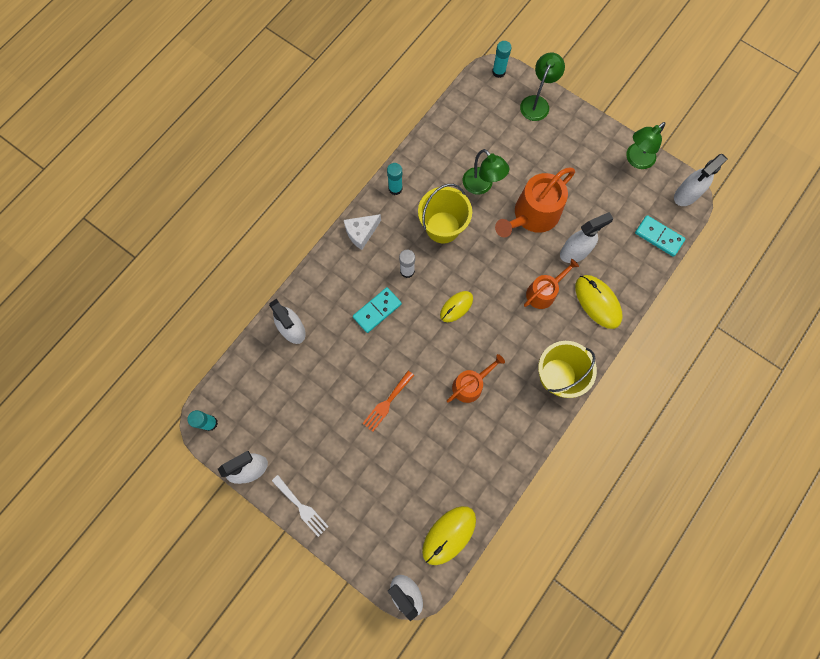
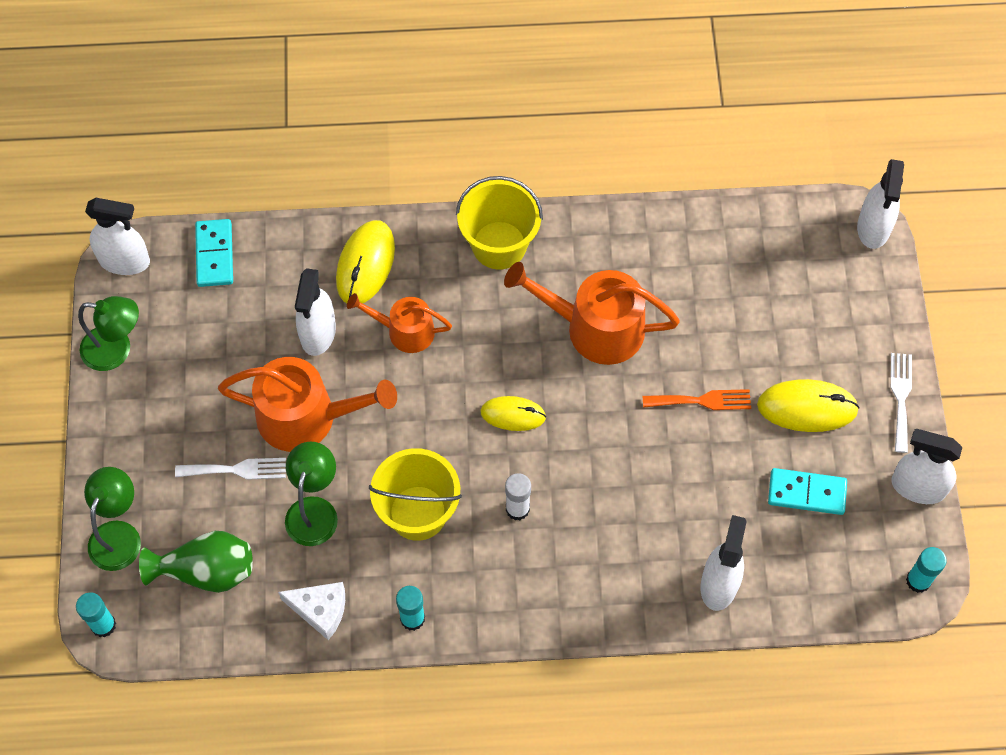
camera: 130 degrees left, 10 degrees down
white cheese [344,214,381,250] -> white cheese moved to [278,582,345,640]
turquoise domino [353,287,402,333] -> turquoise domino moved to [768,468,847,515]
yellow mouse [422,506,476,565] -> yellow mouse moved to [757,379,859,432]
orange watering can [447,354,505,403] -> orange watering can [504,262,680,365], size x1.66
green lamp [520,53,565,121] -> green lamp turned 120 degrees clockwise [84,467,141,571]
white spray bottle [560,212,614,263] -> white spray bottle turned 105 degrees counterclockwise [295,268,336,356]
none -> green vase [139,531,253,593]
none -> white fork [175,458,286,480]

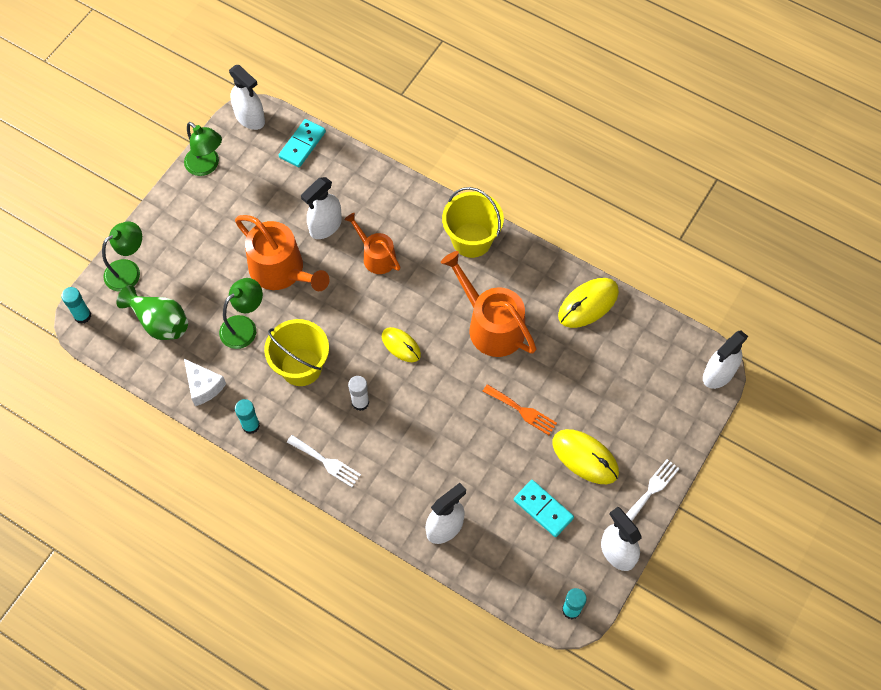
camera: 35 degrees right, 0 degrees up
white fork [175,458,286,480] -> white fork moved to [287,435,361,487]
yellow mouse [336,220,395,303] -> yellow mouse moved to [558,278,619,328]

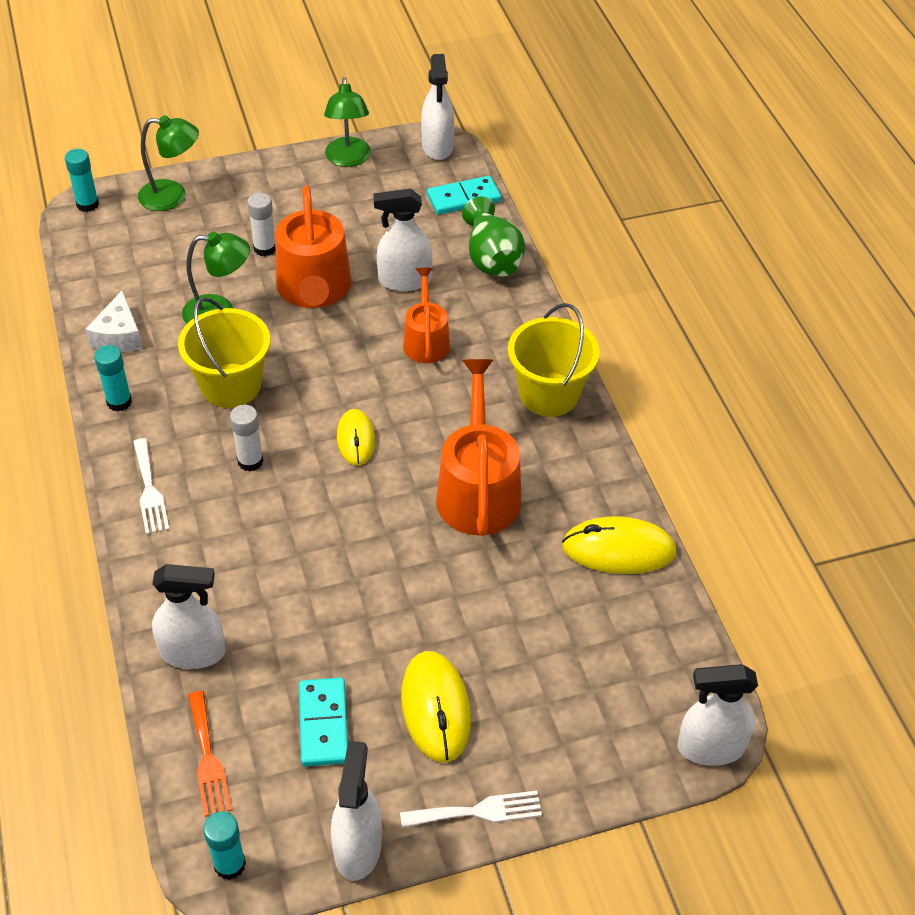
camera: 40 degrees right, 15 degrees down
green vase [116,285,188,340] -> green vase moved to [462,197,525,276]
orange fork [482,384,557,435] -> orange fork moved to [188,691,232,817]
none -> white glue stick [247,193,275,256]

